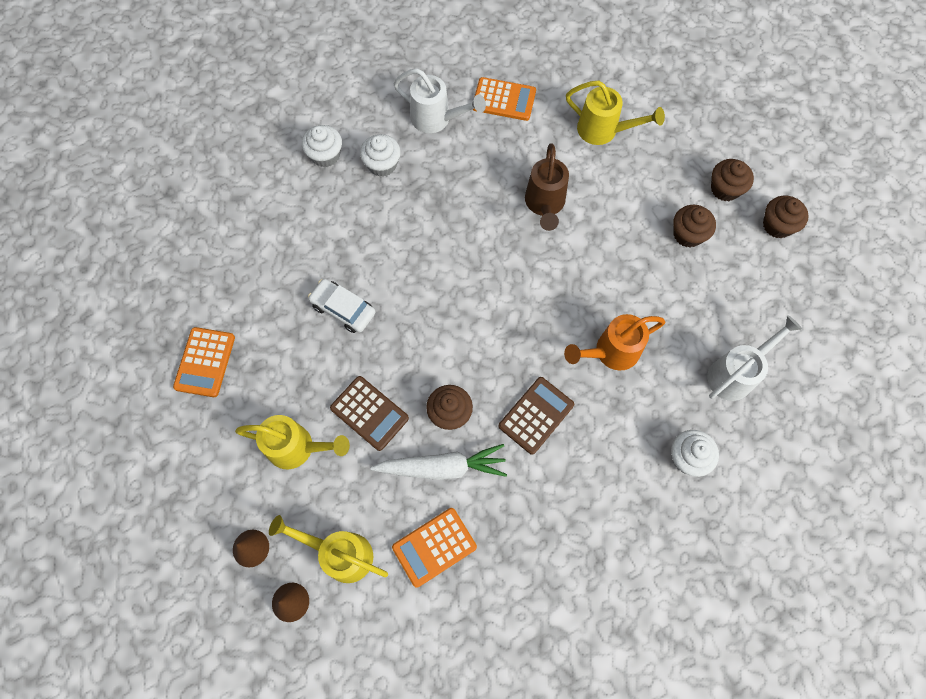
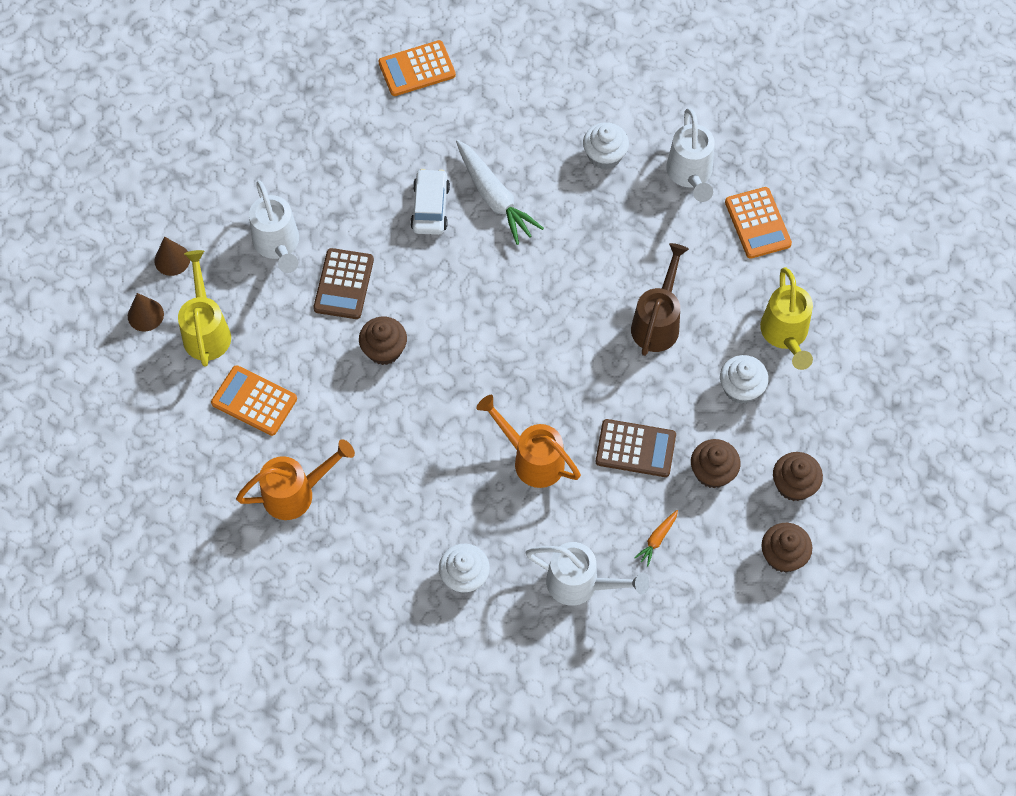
camera: 60 degrees right, 5 degrees down
orange calculator [173,327,235,397] -> orange calculator moved to [379,40,456,96]
yellow watering can [235,415,350,470] -> white watering can [249,180,299,273]
white cupcake [302,125,342,167] -> white cupcake moved to [720,355,769,404]
white carrot [371,444,507,480] -> white carrot moved to [456,140,544,245]
brown calculator [499,377,574,455] -> brown calculator moved to [596,419,676,477]
brown watering can [525,143,569,231] -> brown watering can turned 135 degrees clockwise [631,243,689,356]
none -> orange watering can [236,439,355,520]
none -> orange carrot [634,510,678,566]

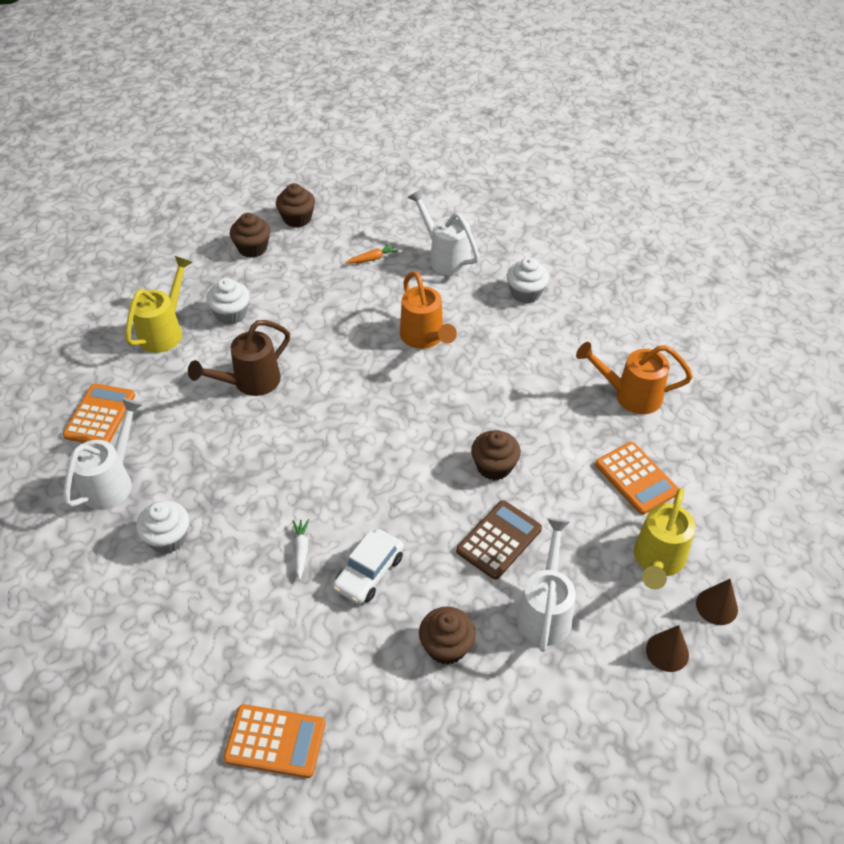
camera: 150 degrees left, 15 degrees down
white carrot [456,140,544,245] -> white carrot [292,519,309,580], size x0.46
brown calculator [596,419,676,477] -> none
brown cupcake [691,439,740,488] -> brown cupcake moved to [419,607,476,665]

